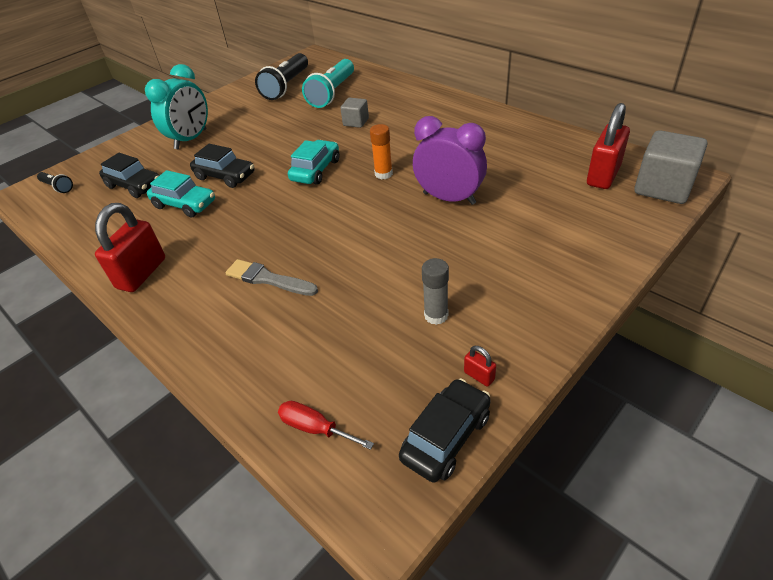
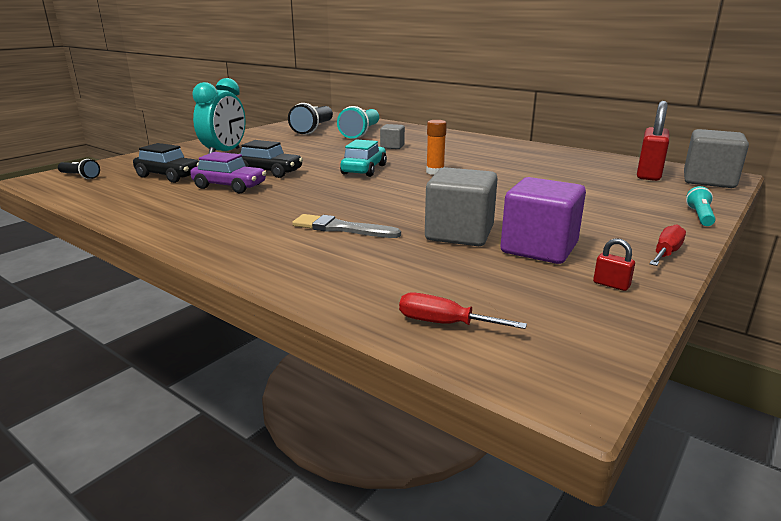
camera: 10 degrees left, 20 degrees down
red padlock [95,203,165,292] -> none
turquoise car [147,170,215,217] -> purple car [190,152,266,193]
black car [399,378,491,483] -> none
purple clock [413,116,487,205] -> none
grey glue stick [422,258,449,325] -> purple cube [500,177,586,264]
none -> grey cube [425,167,498,246]
none -> red screwdriver [649,224,686,266]
none -> turquoise flashlight [686,186,716,226]

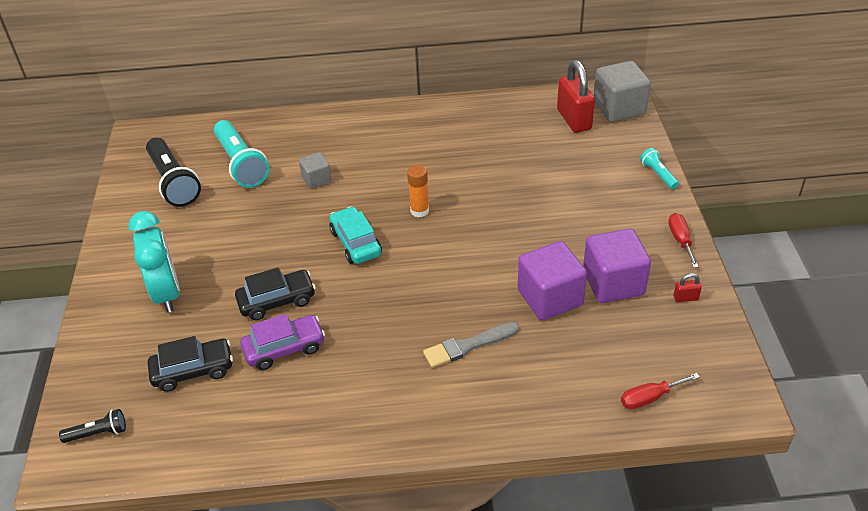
camera: 40 degrees left, 20 degrees up
grey cube [425,167,498,246] -> purple cube [518,241,587,320]

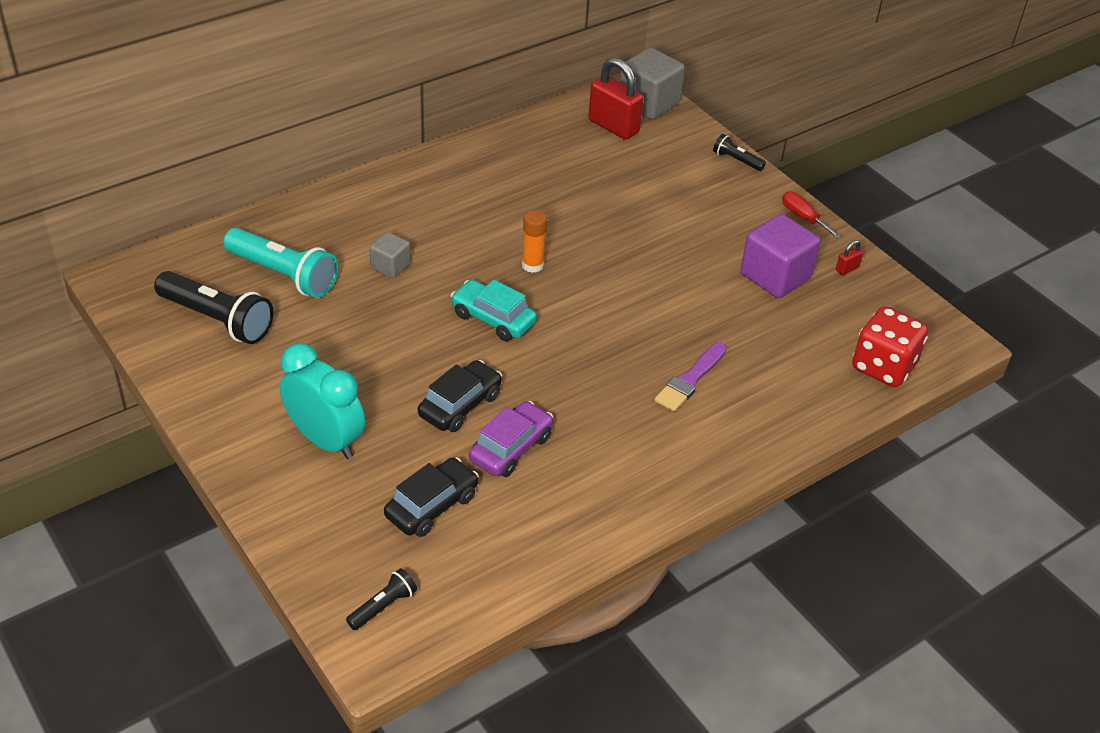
camera: 35 degrees left, 0 degrees up
grey brush [423,322,519,368] -> purple brush [655,342,727,412]
purple cube [518,241,587,320] -> none
red screwdriver [621,373,700,409] -> red dice [852,306,928,387]
turquoise flashlight [640,148,679,189] -> black flashlight [713,134,766,171]

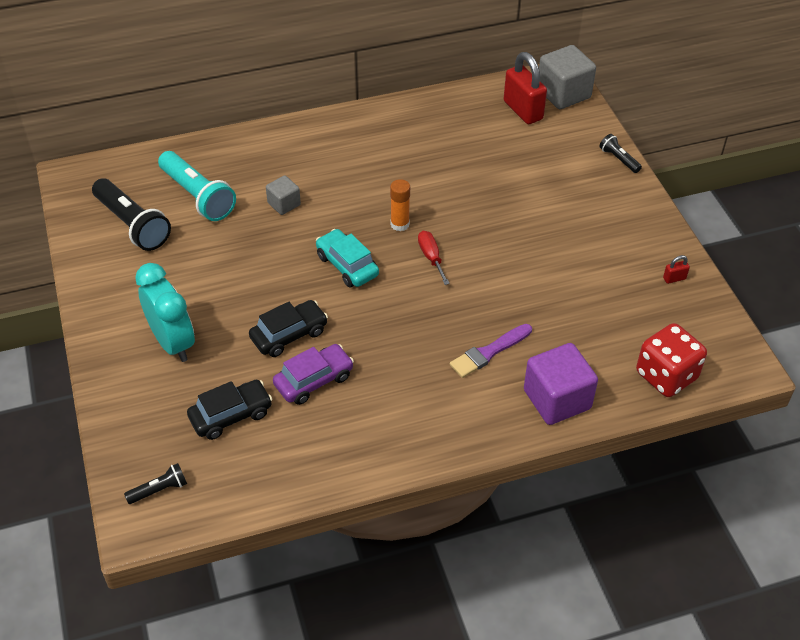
camera: 20 degrees right, 5 degrees up
purple cube [741,214,821,298] -> purple cube moved to [524,343,598,425]
red screwdriver [782,191,842,238] -> red screwdriver moved to [418,231,450,285]

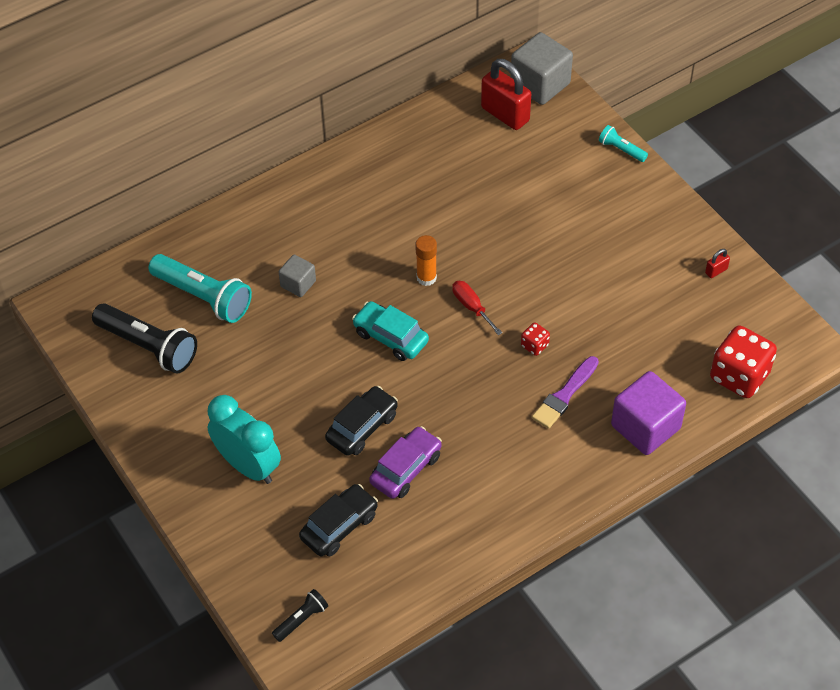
camera: 15 degrees left, 5 degrees up
black flashlight [600,134,642,173] -> turquoise flashlight [599,125,648,162]
none -> red dice [521,323,550,356]

